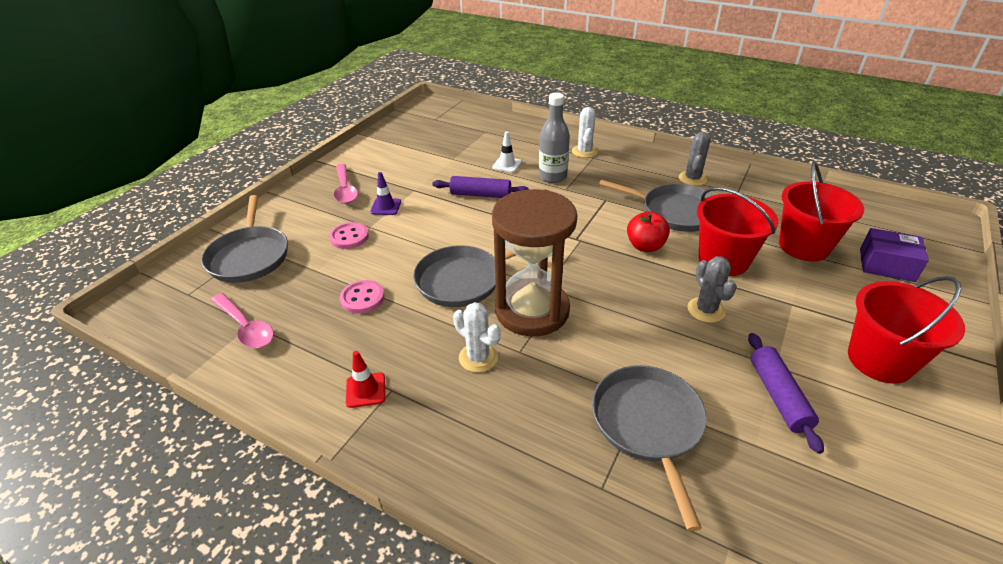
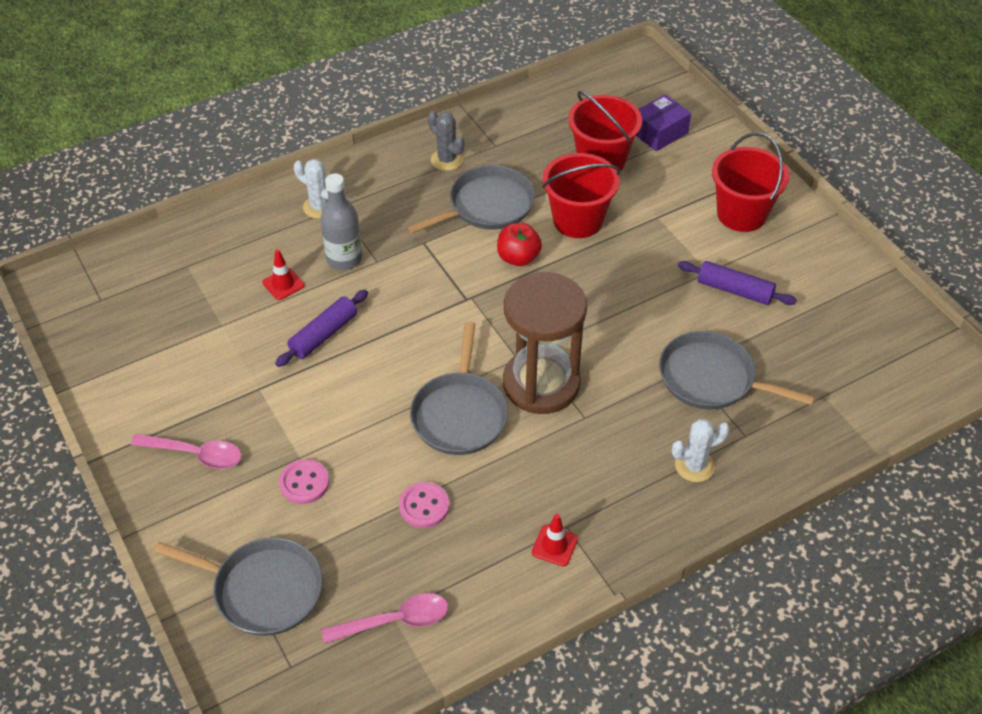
camera: 60 degrees left, 10 degrees up
purple traffic cone [370,172,401,215] -> none
white cactus [453,302,500,372] -> white cactus moved to [672,419,730,482]
white traffic cone [492,131,522,173] -> red traffic cone [262,249,304,300]
grey cactus [687,256,737,323] -> none

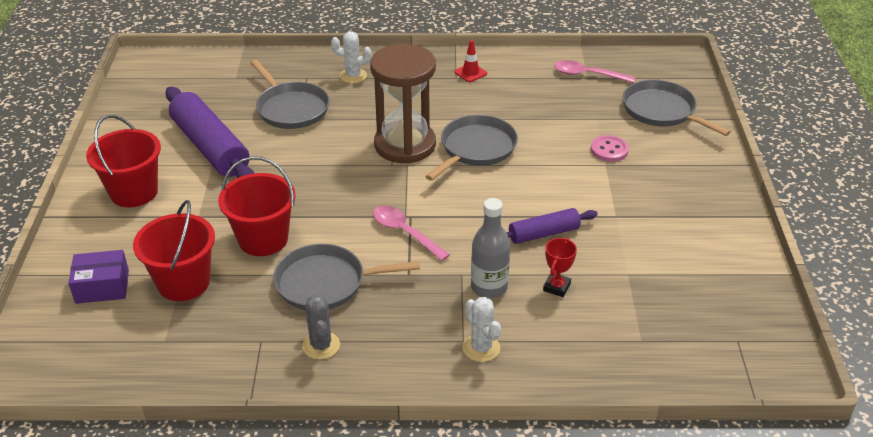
camera: 150 degrees left, 10 degrees down
pink spoon [131,433,242,469] -> pink spoon moved to [373,206,450,261]
red traffic cone [262,249,304,300] -> red trophy [543,238,577,297]
pink button [399,482,449,528] -> none
red apple [497,223,542,266] -> none
purple rolling pin [678,261,797,305] -> purple rolling pin [166,87,254,178], size x1.81

